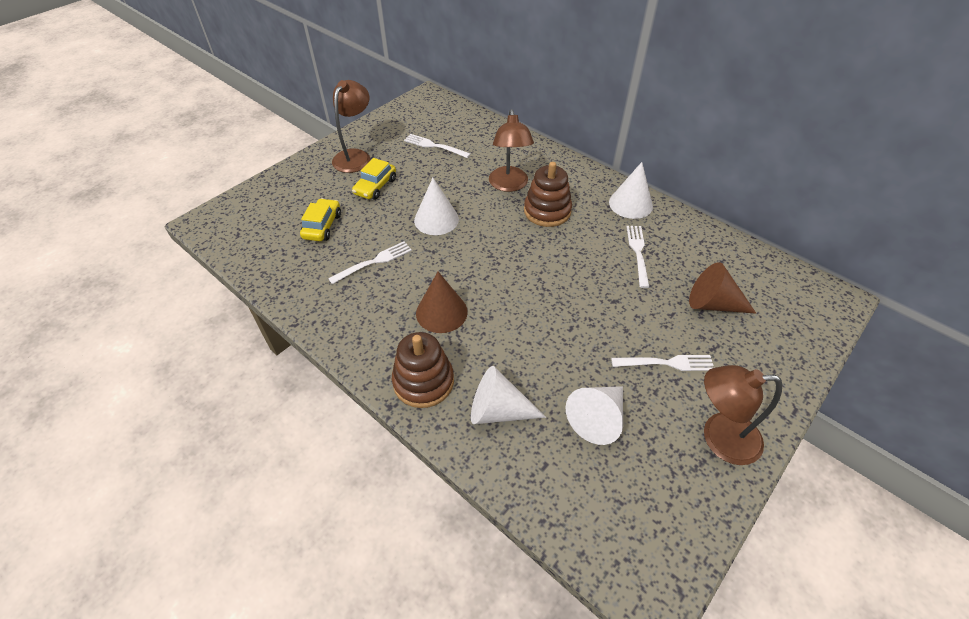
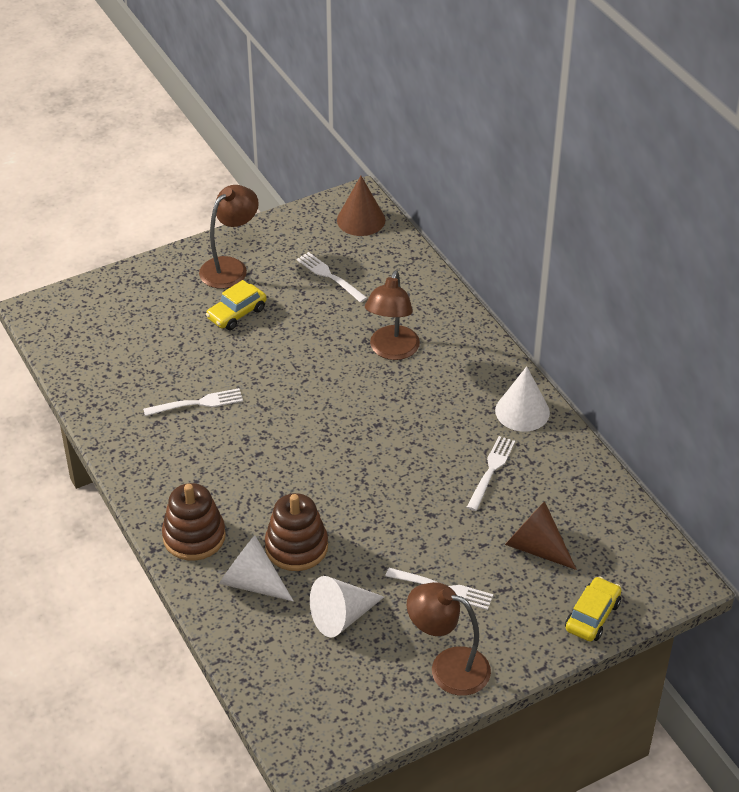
camera: 20 degrees right, 5 degrees down
yellow car [300,198,341,241] -> yellow car moved to [565,576,621,642]
white cone [414,178,459,235] -> none
brown cone [416,272,468,333] -> brown cone moved to [337,176,385,236]
brown stacking toy [524,162,572,227] -> brown stacking toy moved to [265,493,328,571]

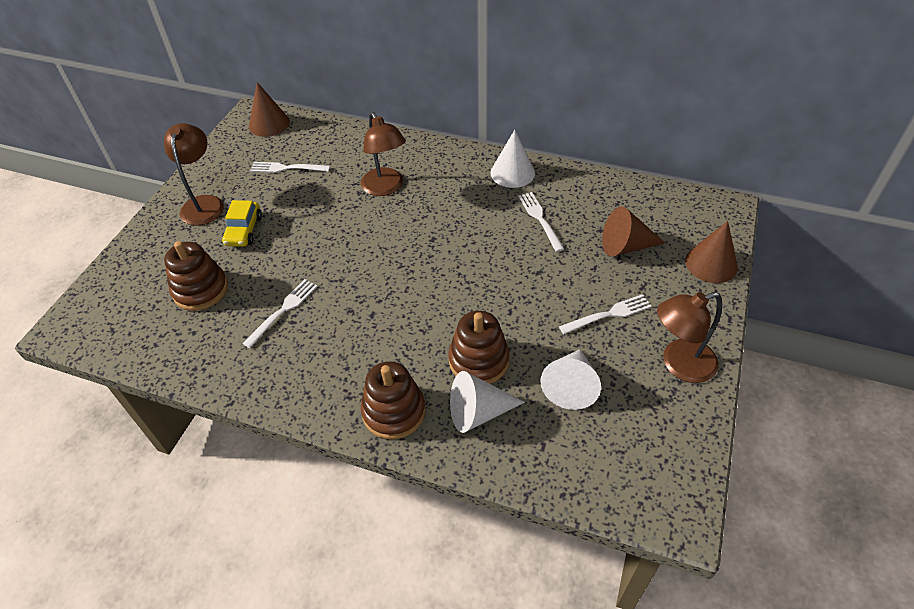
camera: 40 degrees left, 5 degrees up
yellow car [565,576,621,642] -> brown cone [685,221,738,283]
none -> brown stacking toy [164,241,228,311]

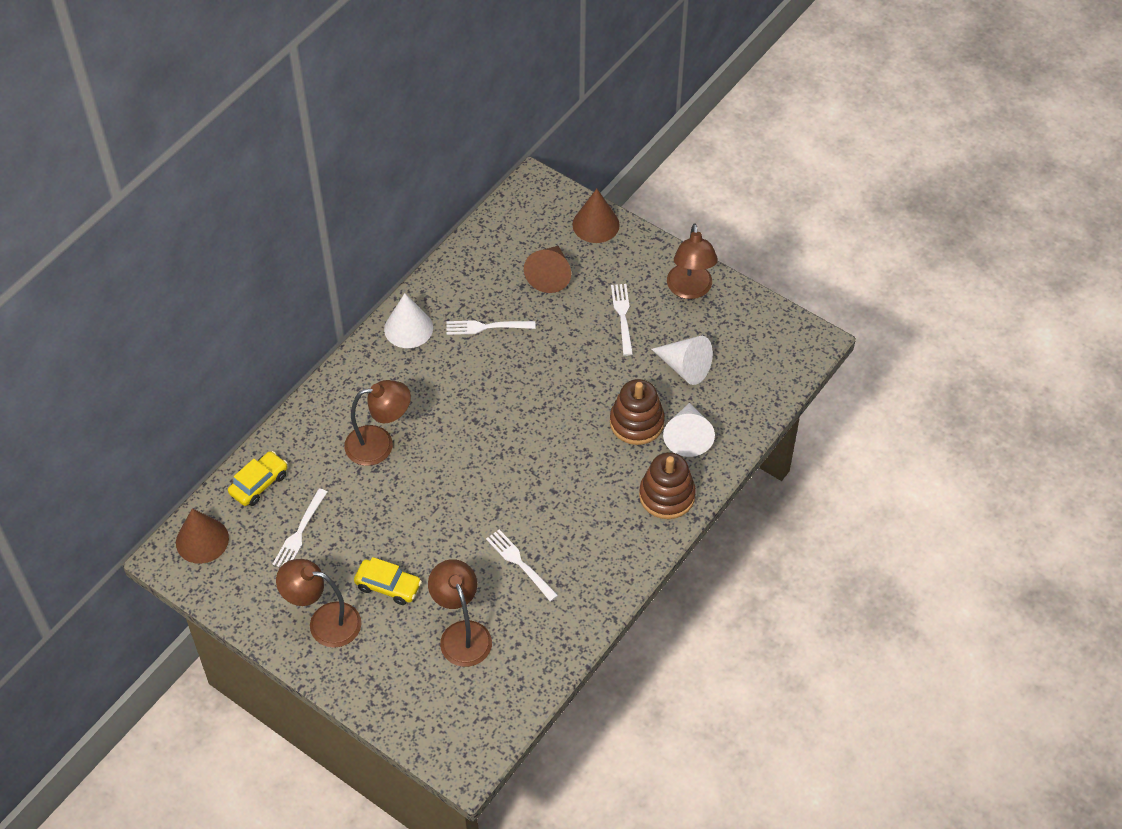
camera: 75 degrees left, 5 degrees up
brown stacking toy [164,241,228,311] -> brown lamp [428,559,492,667]
none -> yellow car [228,451,287,506]

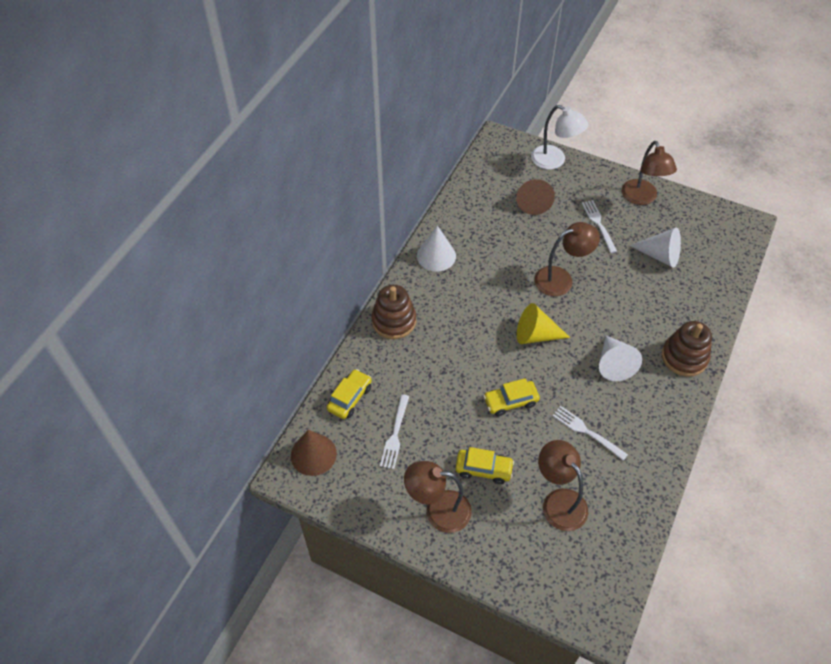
camera: 10 degrees left, 0 degrees up
brown lamp [344,380,411,466] -> brown lamp moved to [534,222,600,296]
white fork [446,320,536,335] -> none
brown cone [572,189,620,243] -> white lamp [531,105,588,169]
brown stacking toy [610,379,665,445] -> brown stacking toy moved to [371,285,416,339]
white cone [663,403,715,457] -> white cone moved to [599,336,642,381]
none -> yellow car [483,378,540,416]
none -> yellow cone [517,303,570,344]

